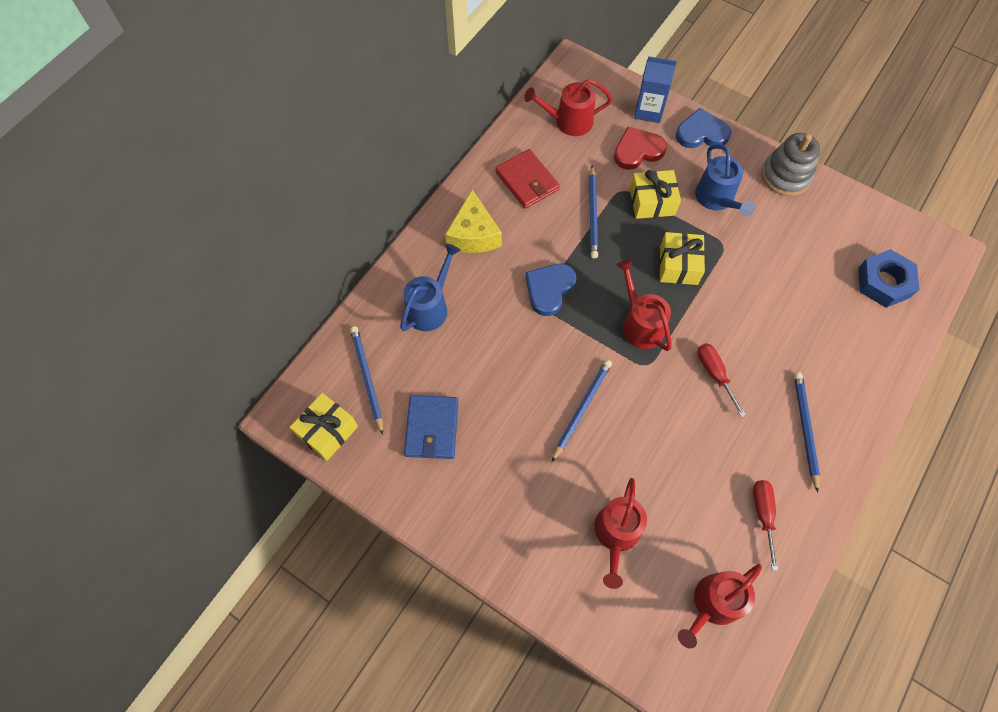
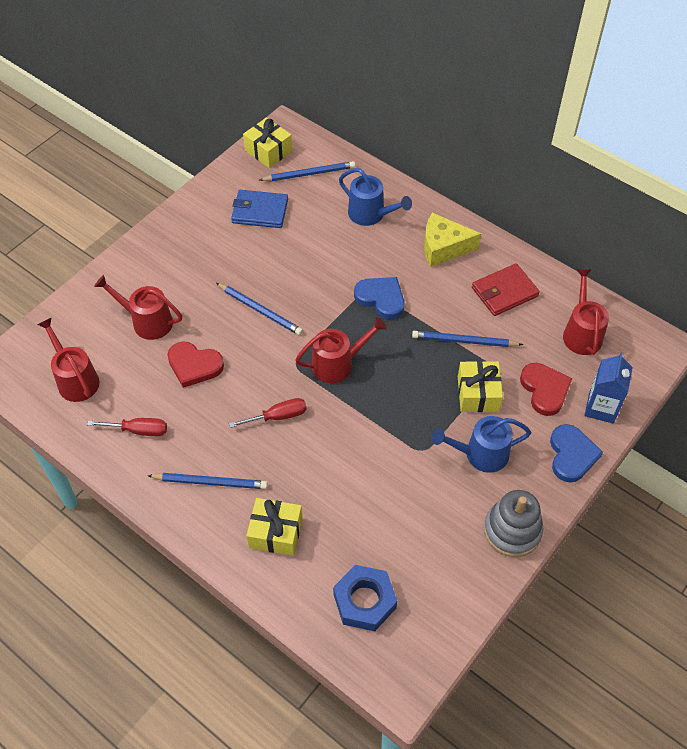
camera: 95 degrees right, 10 degrees down
yellow gift [659,232,705,285] -> yellow gift moved to [246,498,302,556]
none -> red heart [167,342,224,388]

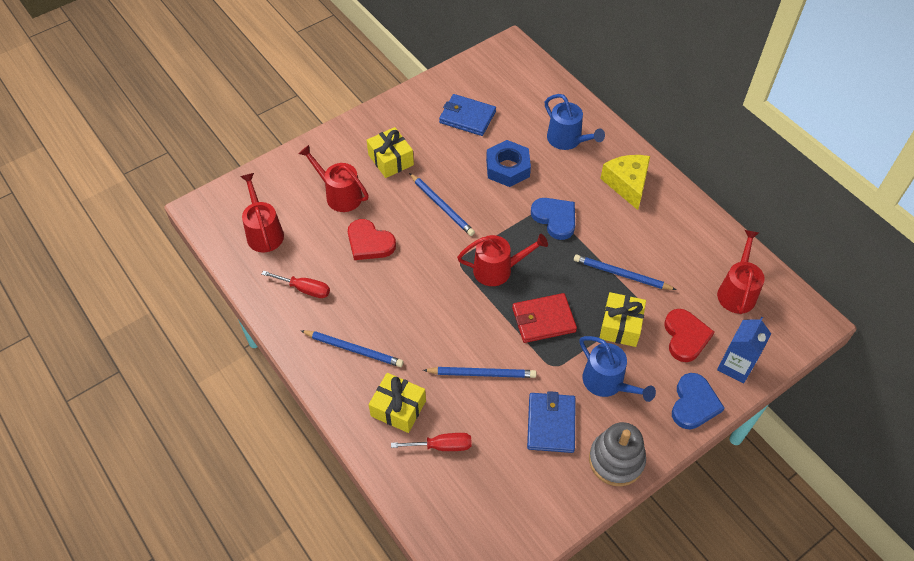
camera: 15 degrees right, 0 degrees up
red screwdriver [229,398,307,428] -> red screwdriver moved to [391,433,472,451]
yellow gift [243,118,292,168] -> yellow gift moved to [367,127,414,178]
blue pencil [260,161,355,181] -> blue pencil moved to [423,367,536,378]
blue nut [333,565,397,631] -> blue nut moved to [486,140,531,187]
yellow cheese [424,213,481,267] -> yellow cheese turned 60 degrees clockwise [600,155,650,210]
blue watering can [432,416,531,473] -> blue watering can turned 135 degrees counterclockwise [580,336,656,402]
red wallet [472,263,540,316] -> red wallet moved to [512,293,577,343]
none -> blue wallet [527,391,576,453]

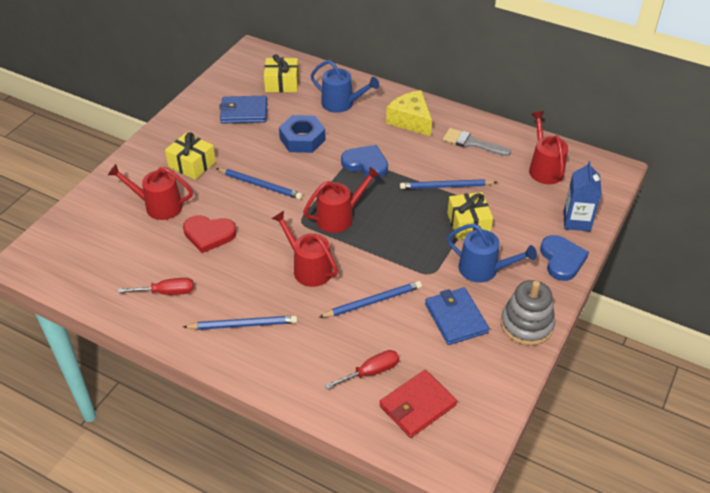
camera: 25 degrees left, 10 degrees down
red watering can [240,173,284,252] -> red watering can moved to [271,211,338,287]
yellow gift [369,373,426,433] -> yellow gift moved to [264,54,299,92]
red wallet [512,293,577,343] -> red wallet moved to [379,370,457,438]
red heart [664,309,714,362] -> none
none -> grey brush [443,128,511,156]

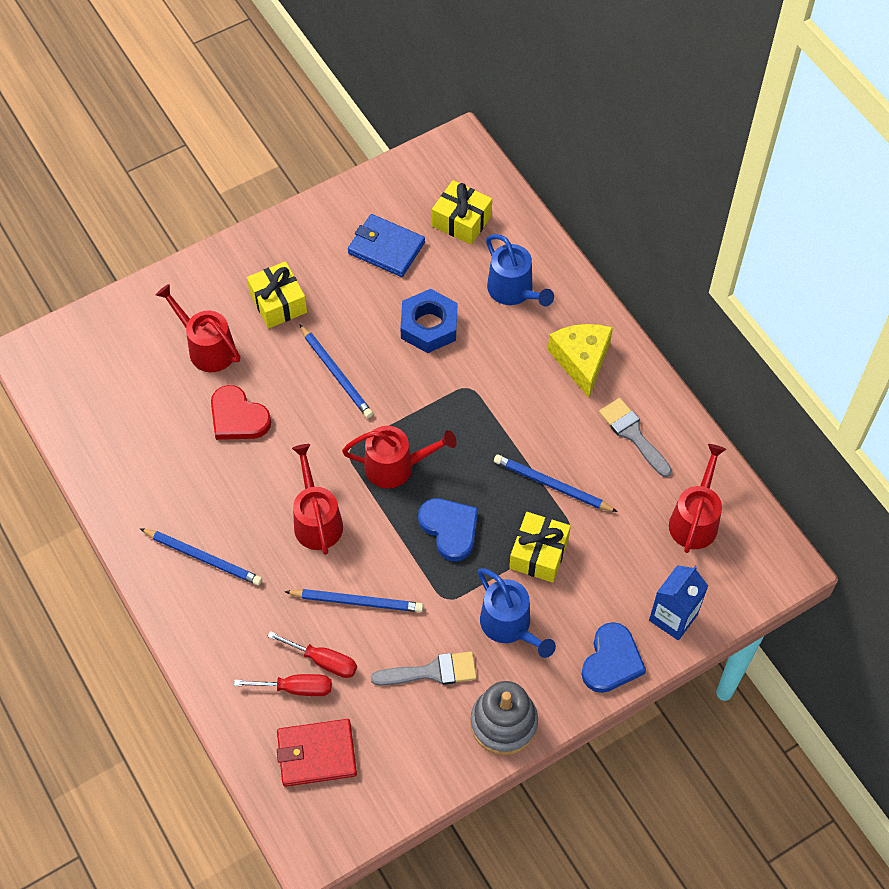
camera: 30 degrees right, 15 degrees up
red screwdriver [118,278,194,295] -> red screwdriver moved to [267,631,357,678]
blue heart [341,145,388,179] -> blue heart moved to [418,498,478,561]
blue wallet [425,287,489,345] -> grey brush [371,652,477,685]

